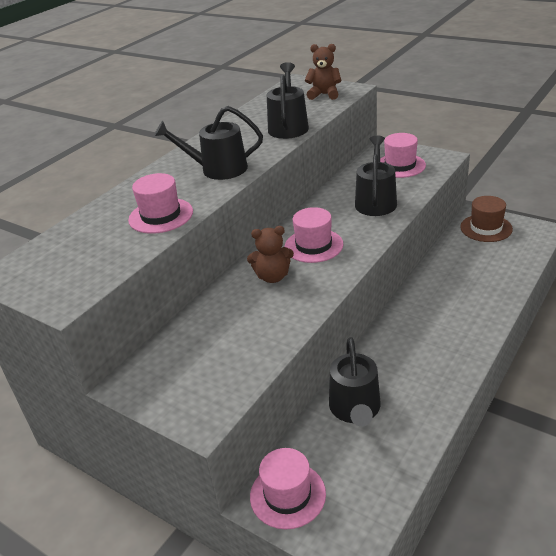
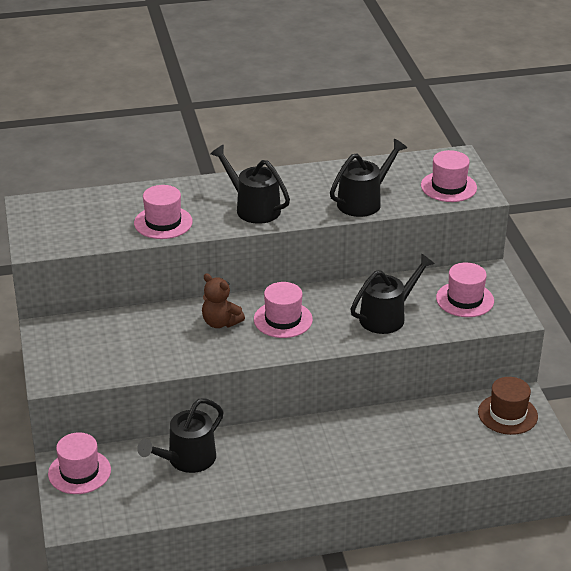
camera: 40 degrees right, 0 degrees up
brown teddy bear [305,44,341,100] -> pink hat [421,150,477,202]

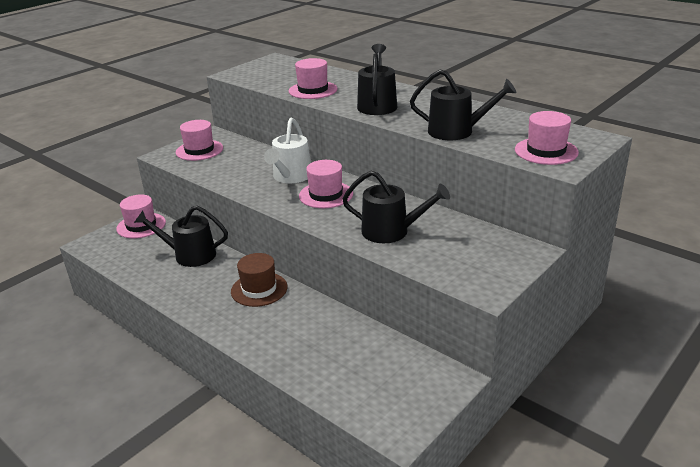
camera: 55 degrees right, 5 degrees down
brown teddy bear [202,273,245,328] -> white watering can [264,117,311,183]
pink hat [436,262,494,317] -> pink hat moved to [176,120,223,161]
brown hat [478,377,538,435] -> brown hat moved to [231,253,287,307]

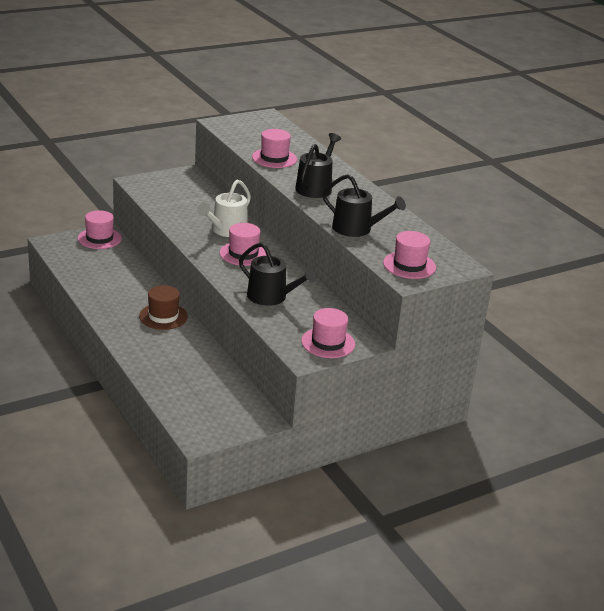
camera: 15 degrees right, 0 degrees up
black watering can [134,206,228,267] -> none
pink hat [176,120,223,161] -> pink hat moved to [301,308,355,358]

